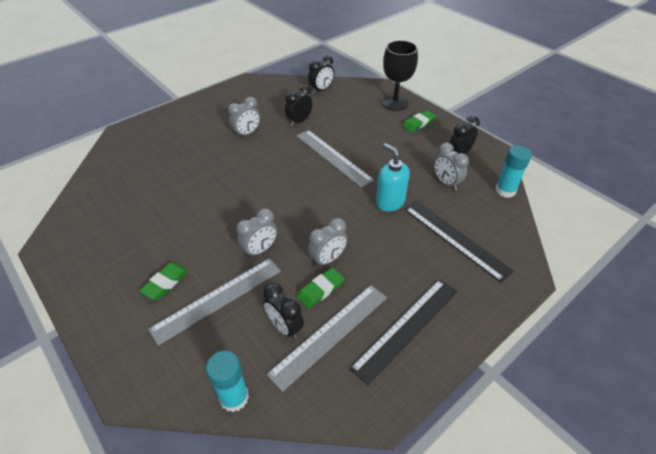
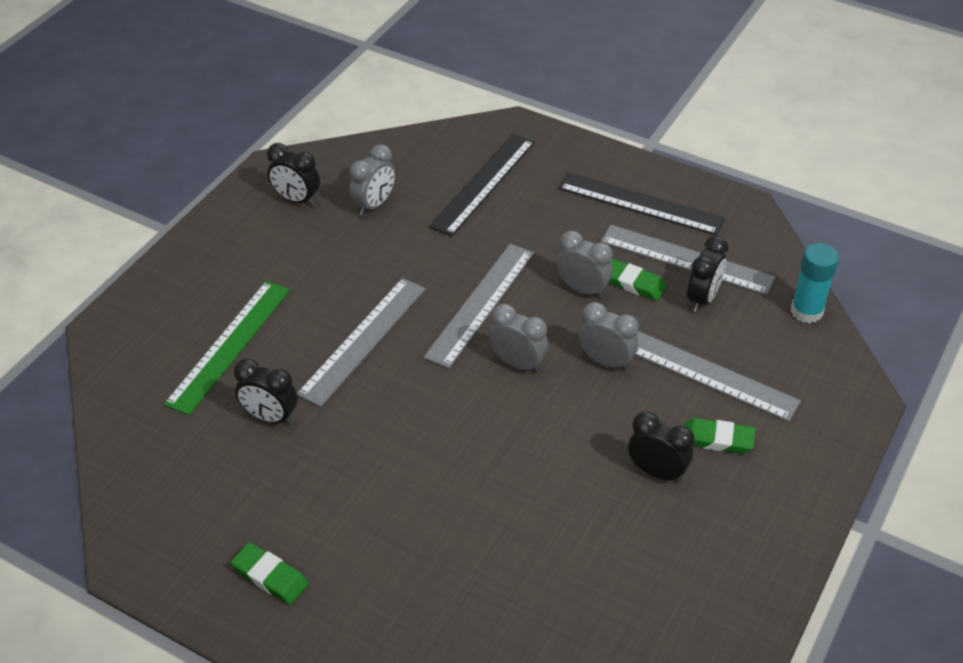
camera: 110 degrees left, 0 degrees up
grey clock [228,97,260,138] -> grey clock moved to [489,304,548,373]
black clock [308,55,334,94] -> black clock moved to [628,411,695,483]
turquoise soap dispenser [376,143,410,212] -> none
black goblet [382,40,418,111] -> none
green eraser [402,110,436,132] -> green eraser moved to [231,542,309,605]
turquoise glue stick [495,146,532,198] -> none
none -> green ruler [164,281,290,415]
none -> grey ruler [423,244,534,368]

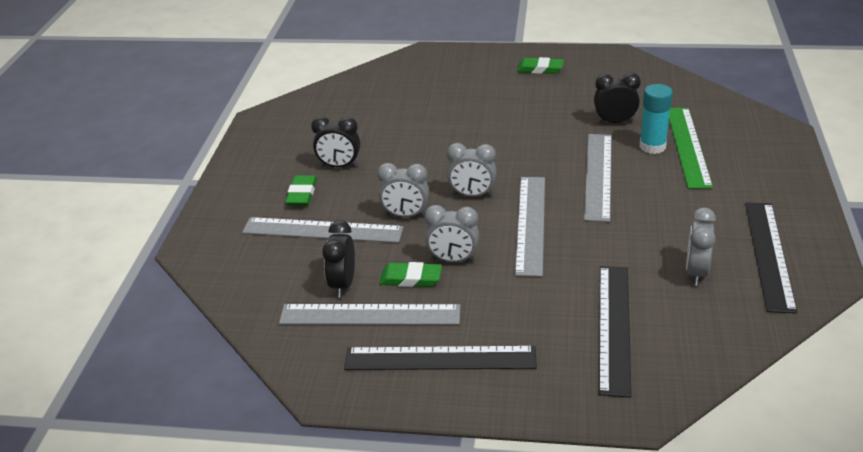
camera: 160 degrees right, 10 degrees down
black clock [267,143,320,206] -> black ruler [745,202,797,314]
green eraser [684,418,755,454] -> green eraser turned 75 degrees counterclockwise [285,175,317,206]
turquoise glue stick [790,243,839,324] -> turquoise glue stick moved to [639,84,673,154]

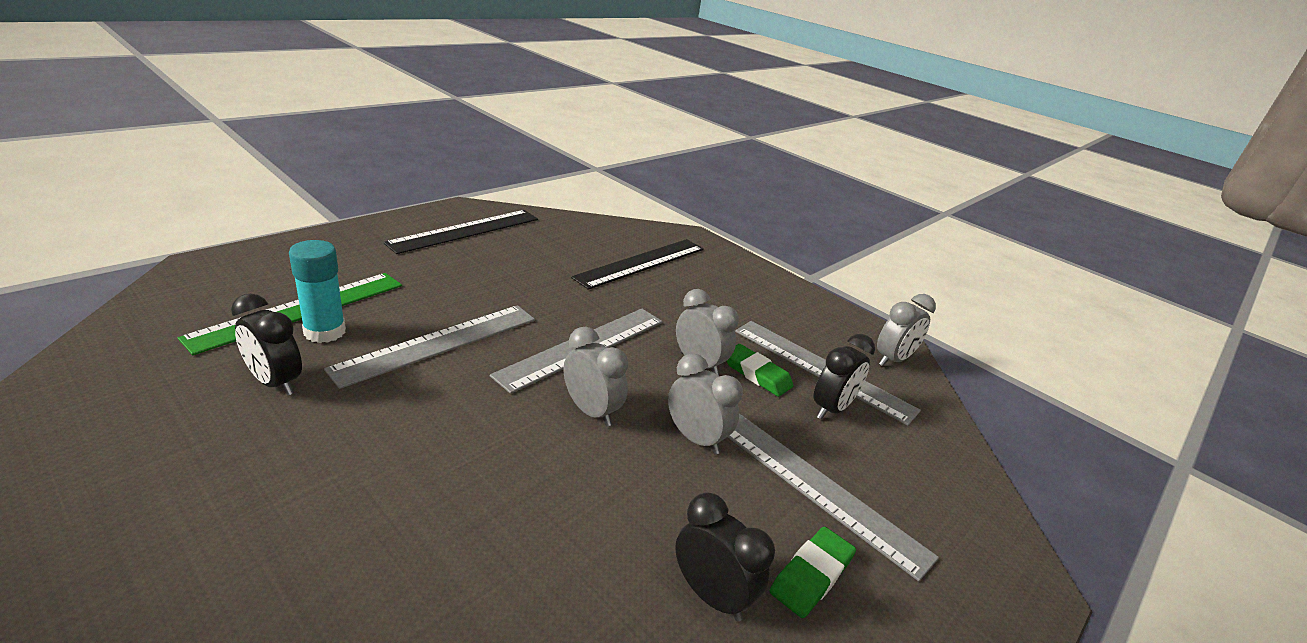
camera: 150 degrees left, 5 degrees down
black ruler [344,346,537,370] -> none
green eraser [517,57,564,74] -> none
grey clock [686,207,716,286] -> grey clock moved to [877,294,936,366]

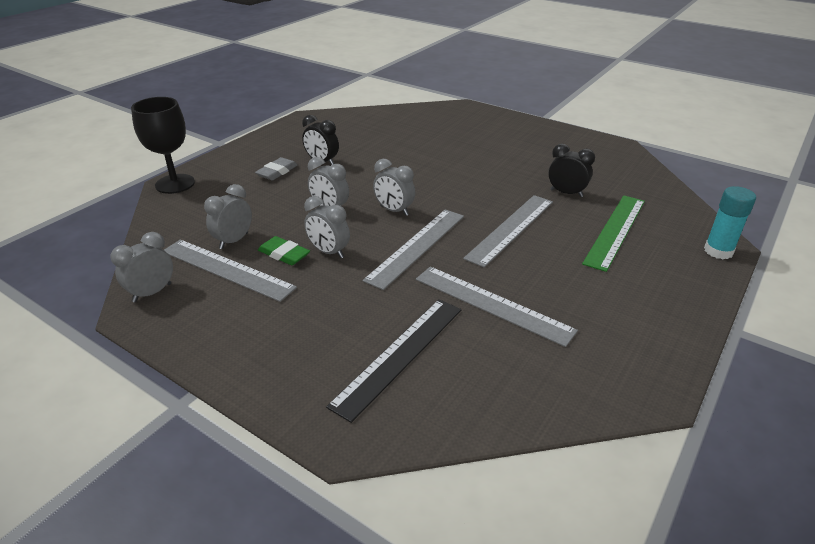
camera: 175 degrees right, 5 degrees up
turquoise glue stick [289,240,346,343] -> turquoise glue stick moved to [704,186,756,259]
black ruler [383,210,538,254] -> none
grey ruler [728,414,939,581] -> grey ruler moved to [416,266,578,347]
green eraser [770,527,856,618] -> grey eraser [255,157,298,180]
black clock [813,334,875,420] -> grey clock [204,184,252,249]
none -> black goblet [131,97,195,194]

